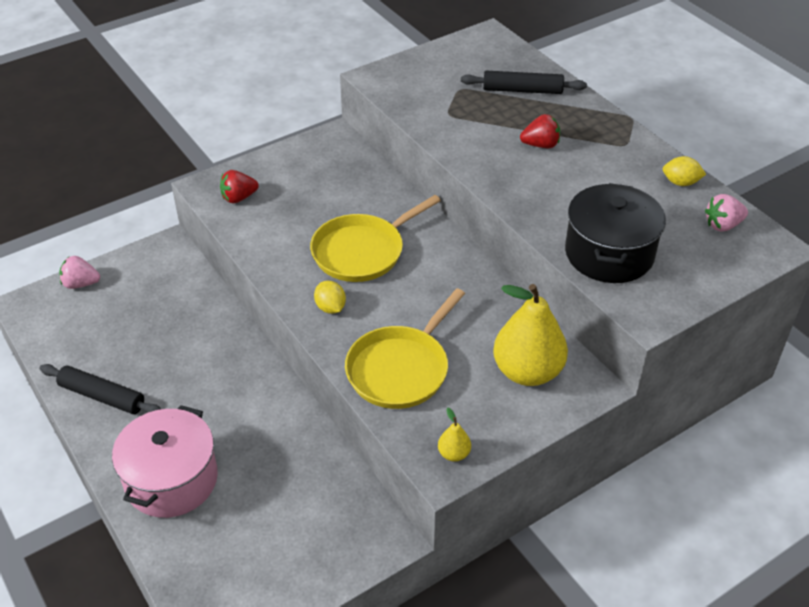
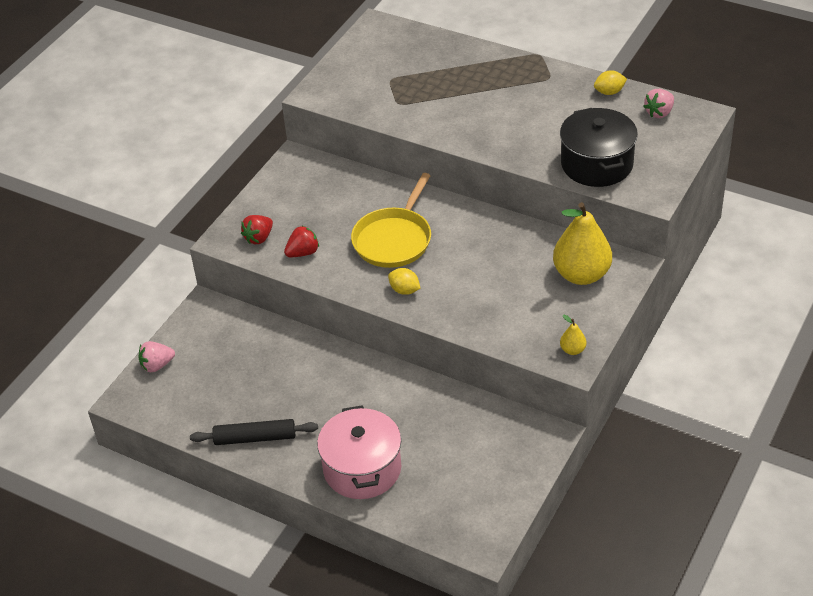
camera: 25 degrees left, 0 degrees up
yellow pan [345,288,465,409] -> none
black rolling pin [461,71,587,94] -> none
red strawberry [520,114,560,148] -> red strawberry moved to [284,226,319,257]

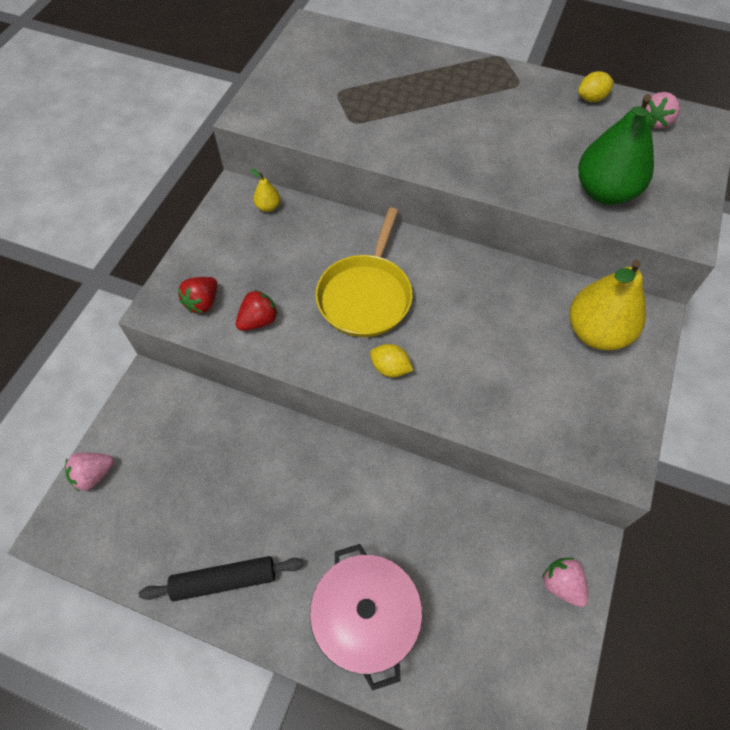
camera: 10 degrees left, 15 degrees up
black pot [560,108,638,187] -> green pear [578,94,654,205]
yellow pear [560,314,586,355] -> yellow pear moved to [250,169,280,212]
none -> pink strawberry [542,558,588,607]

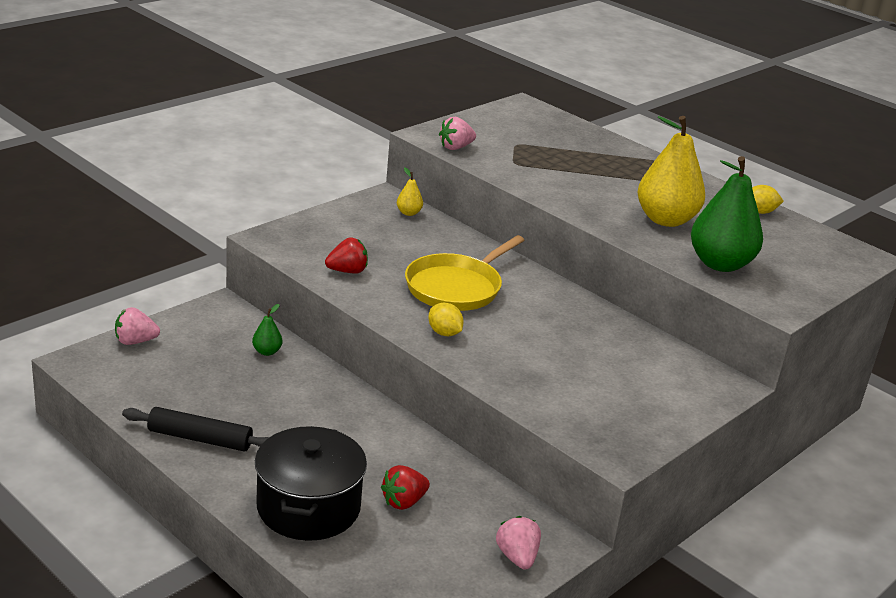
camera: 20 degrees right, 30 degrees down
red strawberry [178,277,218,313] -> red strawberry moved to [381,465,430,510]
pink pot [310,544,422,691] -> black pot [255,426,367,541]
yellow pear [570,260,646,350] -> yellow pear moved to [637,116,705,227]
pink strawberry [646,92,680,129] -> pink strawberry moved to [439,117,476,150]
none -> green pear [252,304,282,356]

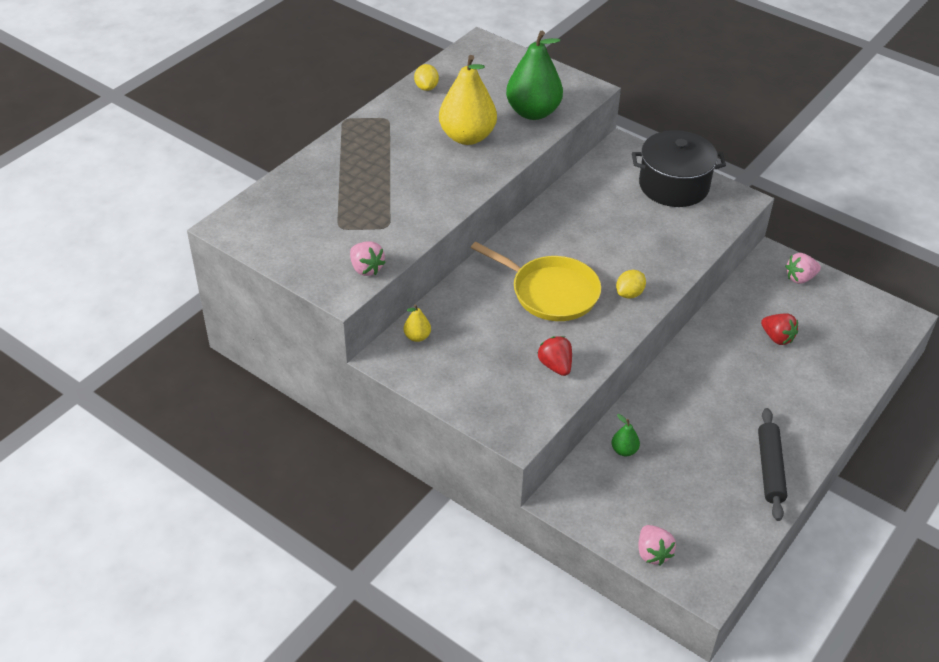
camera: 95 degrees left, 15 degrees up
black pot [255,426,367,541] -> black pot moved to [632,130,726,207]

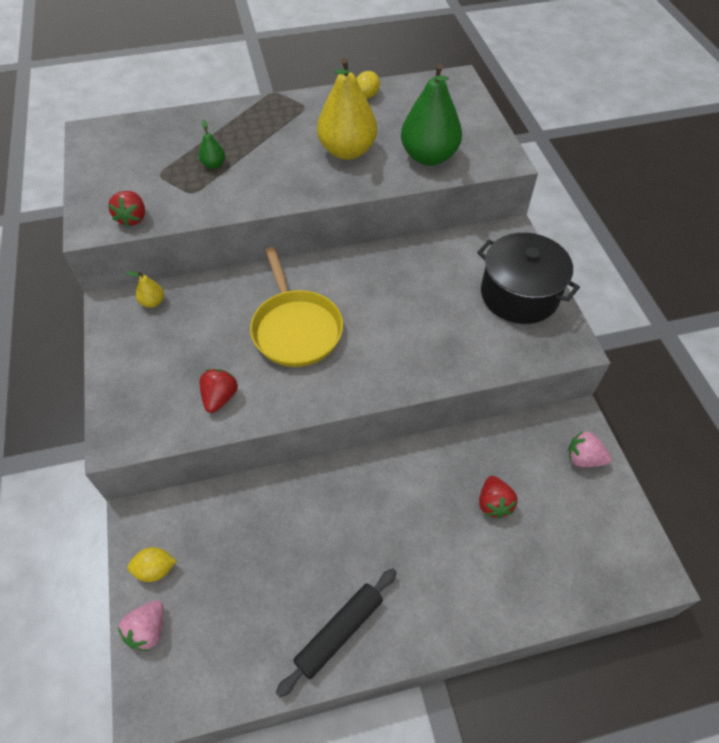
camera: 40 degrees right, 10 degrees up
pink strawberry [350,241,386,276] -> red strawberry [108,191,145,227]
green pear [612,414,640,456] -> green pear moved to [199,119,225,169]
yellow lemon [616,270,646,299] -> yellow lemon moved to [127,547,176,582]

